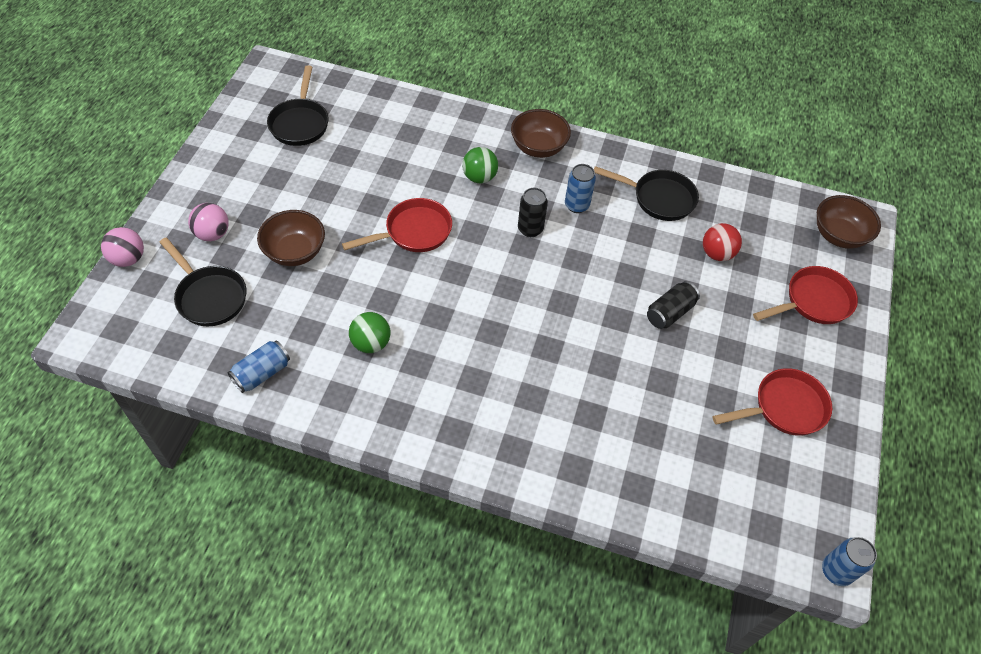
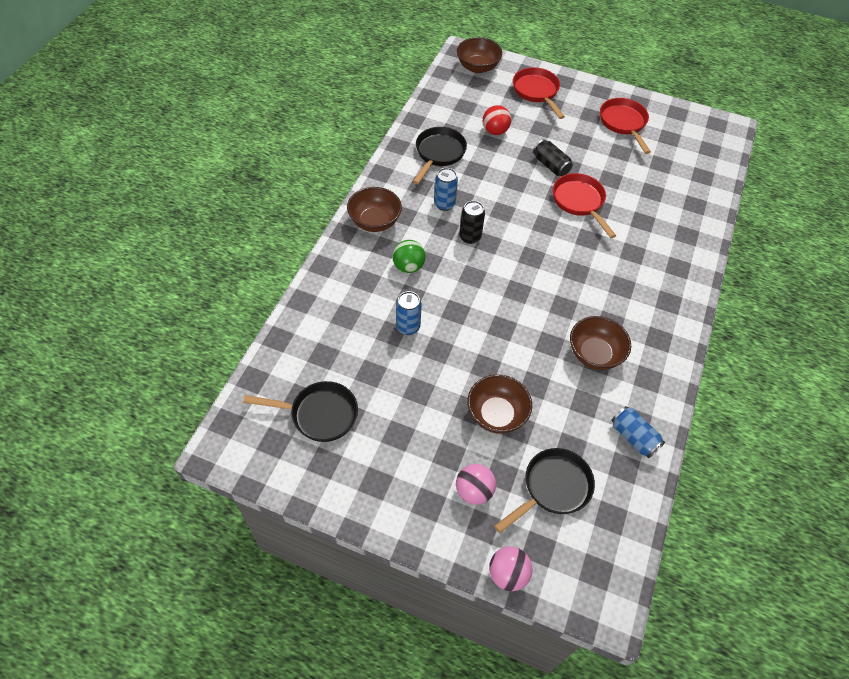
camera: 85 degrees left, 0 degrees up
red pan [342,198,452,252] -> red pan moved to [553,173,616,238]
green ball [349,312,391,353] -> brown bowl [570,316,631,370]
blue can [822,537,877,586] -> blue can moved to [396,291,422,335]

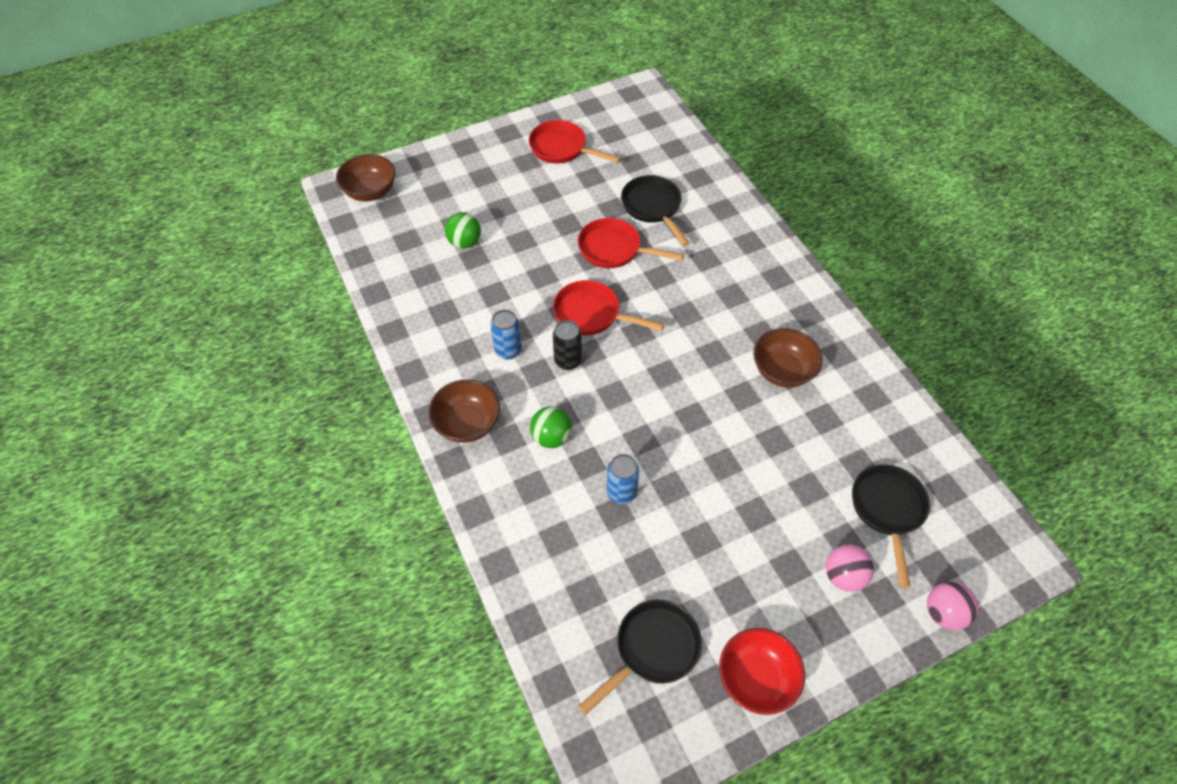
camera: 45 degrees left, 0 degrees up
black pan [413,127,467,184] -> black pan moved to [621,175,690,246]
brown bowl [467,375,532,434] -> none
red ball [483,105,511,135] -> green ball [445,212,481,249]
red pan [513,67,565,119] -> red pan moved to [553,280,664,336]
black can [533,139,573,176] -> none
blue can [611,406,665,458] -> none
none -> red bowl [719,628,805,715]

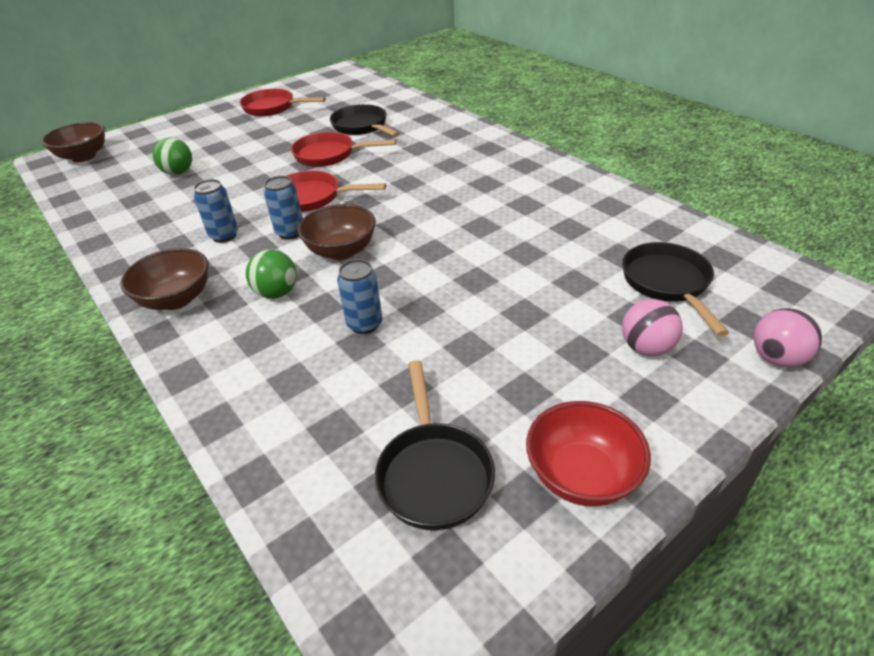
camera: 10 degrees left, 15 degrees down
black can [553,320,582,370] -> blue can [264,176,303,240]
black pan [579,600,702,715] -> black pan turned 135 degrees clockwise [375,360,495,530]
brown bowl [753,328,823,388] -> brown bowl moved to [298,204,376,260]

